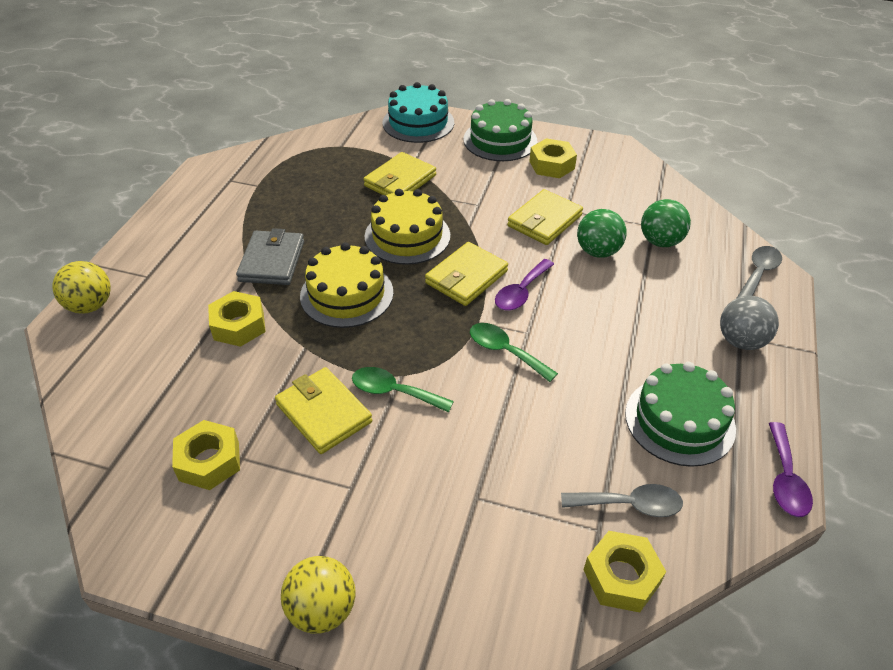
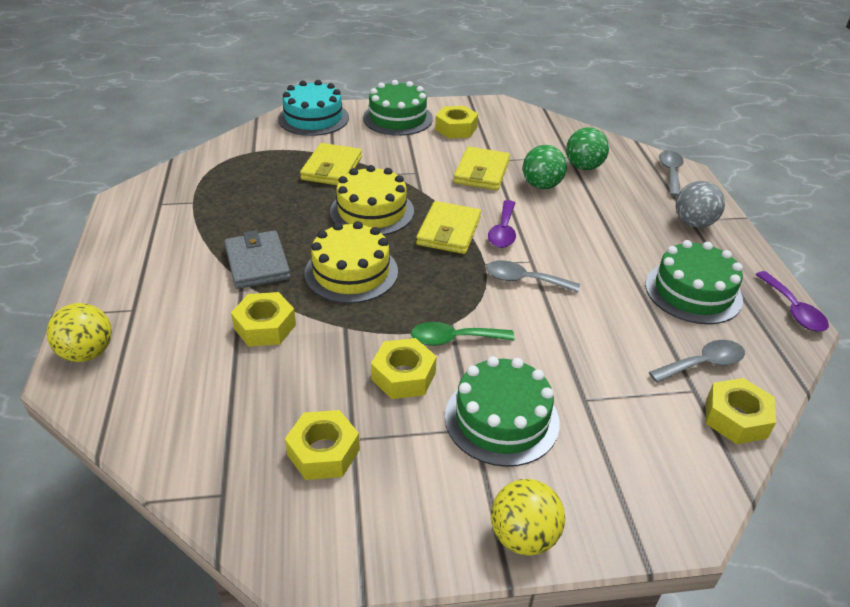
camera: 25 degrees left, 5 degrees down
yellow wallet [275,367,372,454] -> yellow nut [371,338,437,399]
green spoon [470,323,558,382] -> grey spoon [486,260,580,293]
none -> green cake [445,356,560,467]

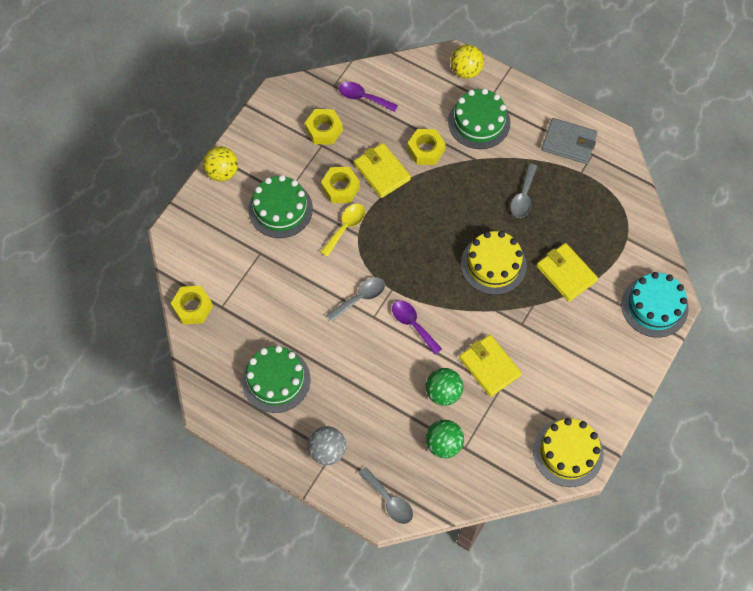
camera: 130 degrees right, 25 degrees up
grey wallet [224,230,291,289] -> grey wallet moved to [542,118,598,164]
yellow cake [305,221,398,303] -> yellow cake moved to [533,418,604,487]
green cake [363,80,433,136] -> green cake moved to [448,88,510,149]
green spoon [411,322,515,346] -> yellow spoon [320,204,365,257]
yellow wallet [416,201,481,254] -> yellow wallet moved to [354,143,411,198]
yellow nut [435,106,478,138] -> none
grey spoon [649,340,745,383] -> grey spoon moved to [510,164,537,218]
purple spoon [755,271,829,331] -> purple spoon moved to [339,82,398,112]

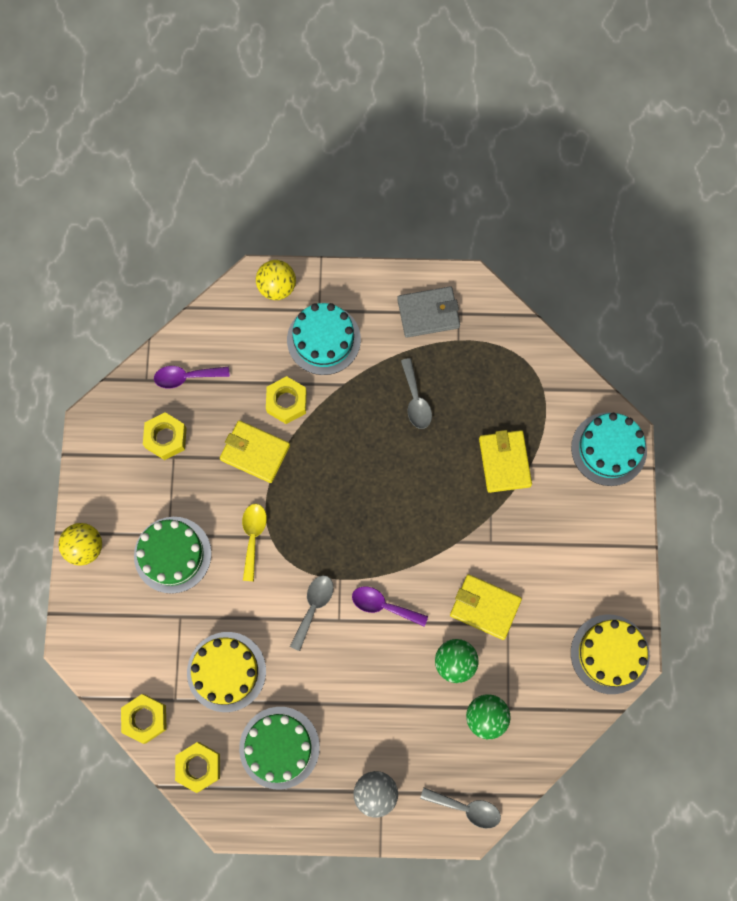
camera: 30 degrees left, 10 degrees up
yellow nut [321,167,360,203] -> yellow nut moved to [175,742,220,793]
green cake [448,88,510,149] -> turquoise cake [287,303,361,375]
yellow cake [461,231,527,295] -> yellow cake moved to [187,632,266,712]
yellow wallet [537,243,598,302] -> yellow wallet turned 60 degrees clockwise [479,430,532,493]

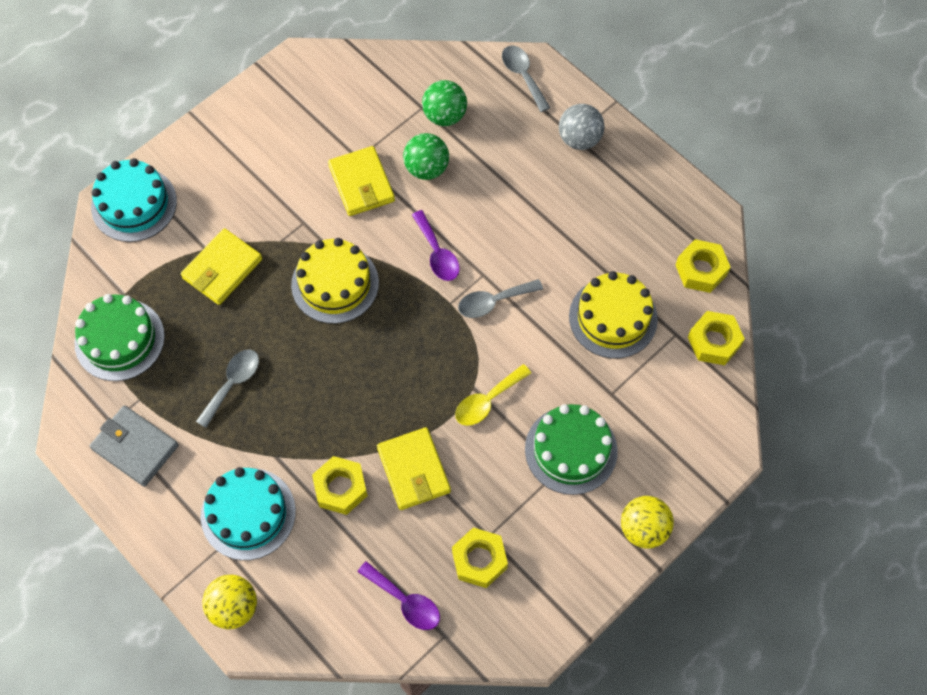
camera: 135 degrees left, 10 degrees down
green cake [239,707,320,789] -> green cake moved to [75,294,165,381]
yellow cake [571,615,650,694] -> yellow cake moved to [291,238,379,324]

